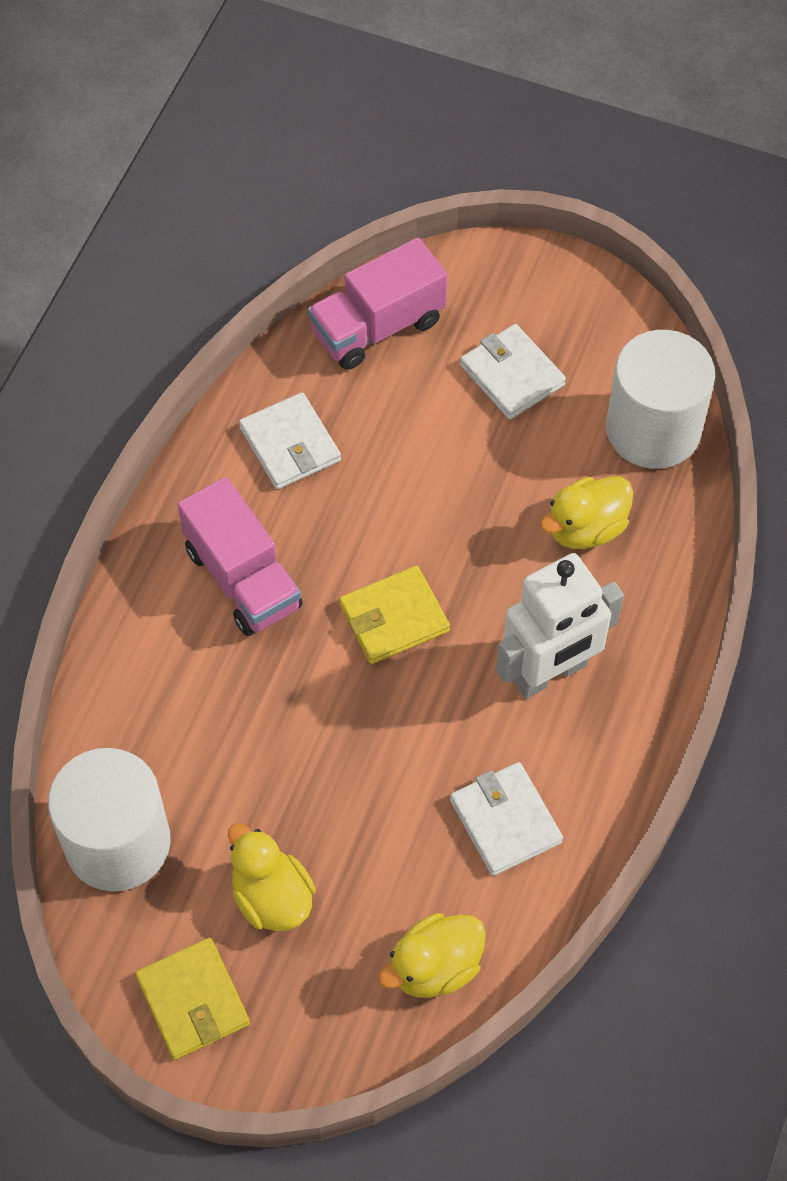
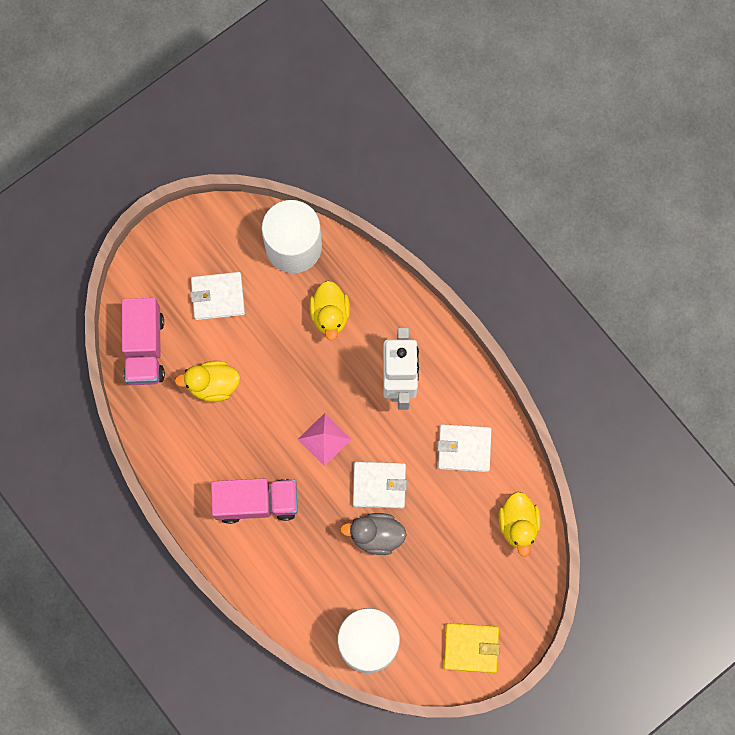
camera: 60 degrees left, 15 degrees up
yellow duck [228,823,316,931] -> yellow duck moved to [175,361,240,402]
white wallet [239,393,341,489] -> white wallet moved to [353,462,407,509]
yellow wallet [339,566,450,664] -> pink pyramid [298,413,352,466]
none -> grey duck [340,513,406,555]

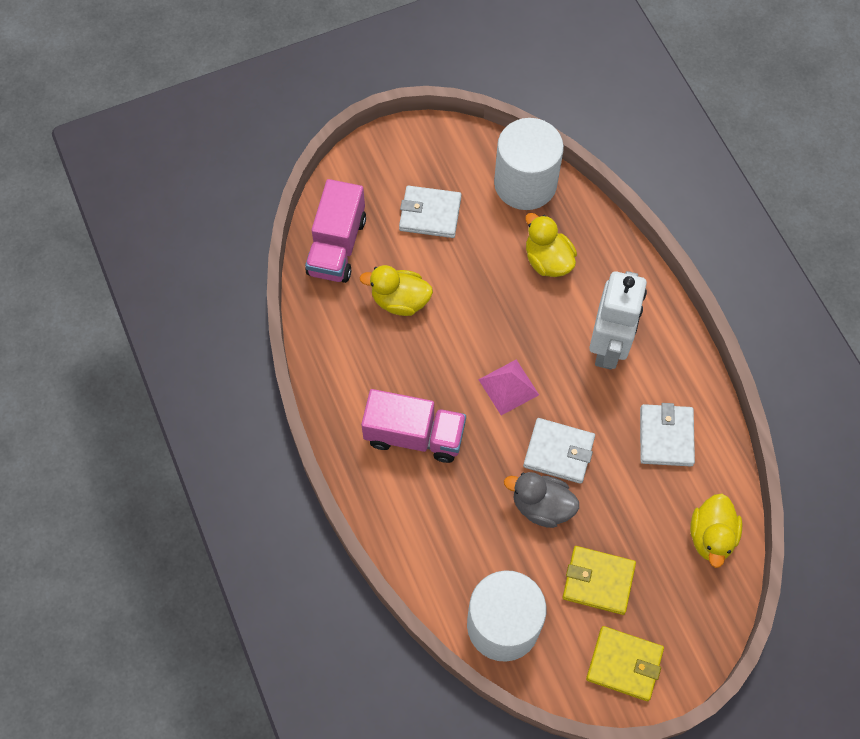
camera: 15 degrees right, 10 degrees down
yellow duck [309,280,350,340] -> yellow duck turned 135 degrees clockwise [525,213,577,277]
white wallet [438,424,492,472] -> white wallet turned 75 degrees clockwise [640,403,695,466]
none -> yellow wallet [563,546,636,615]

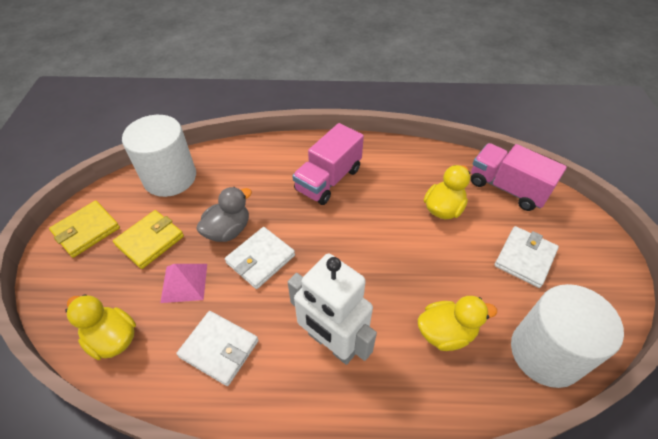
camera: 115 degrees right, 15 degrees down
pink pyramid [478,360,539,415] -> pink pyramid moved to [160,264,207,303]

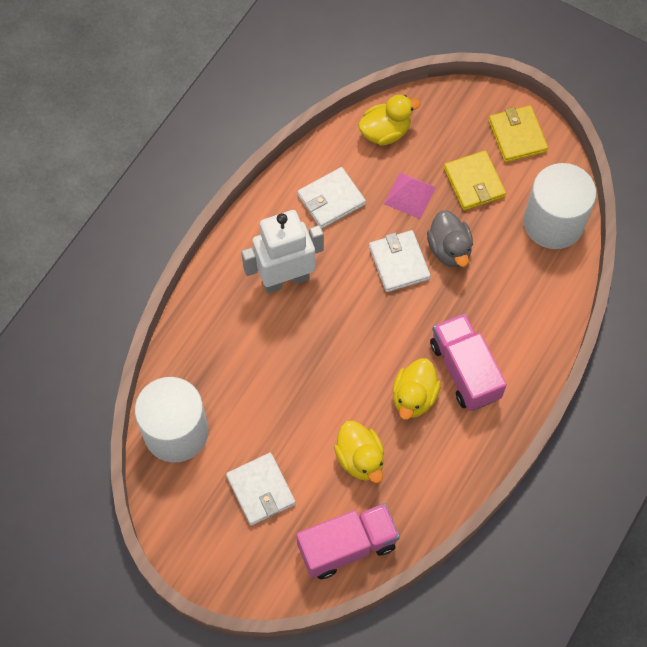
camera: 120 degrees right, 15 degrees up
yellow duck [418,296,497,351] -> yellow duck moved to [392,358,441,420]

